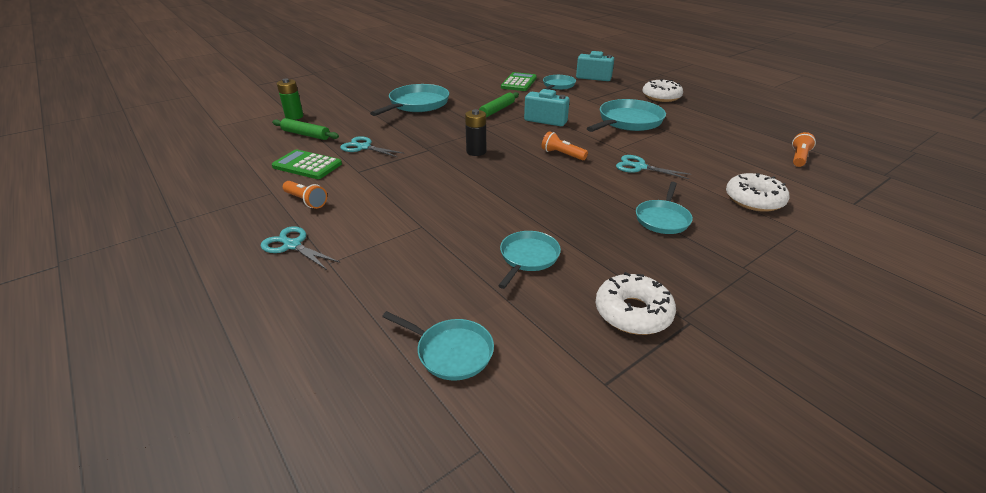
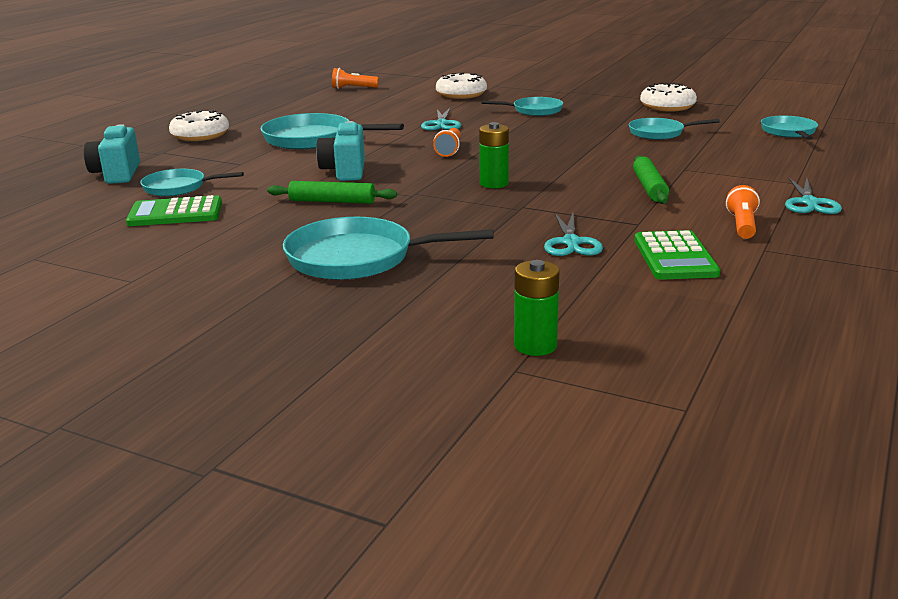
camera: 115 degrees left, 10 degrees down
green rolling pin [272,118,339,140] -> green rolling pin moved to [633,155,669,204]
black battery [465,109,486,156] -> green battery [479,122,509,188]

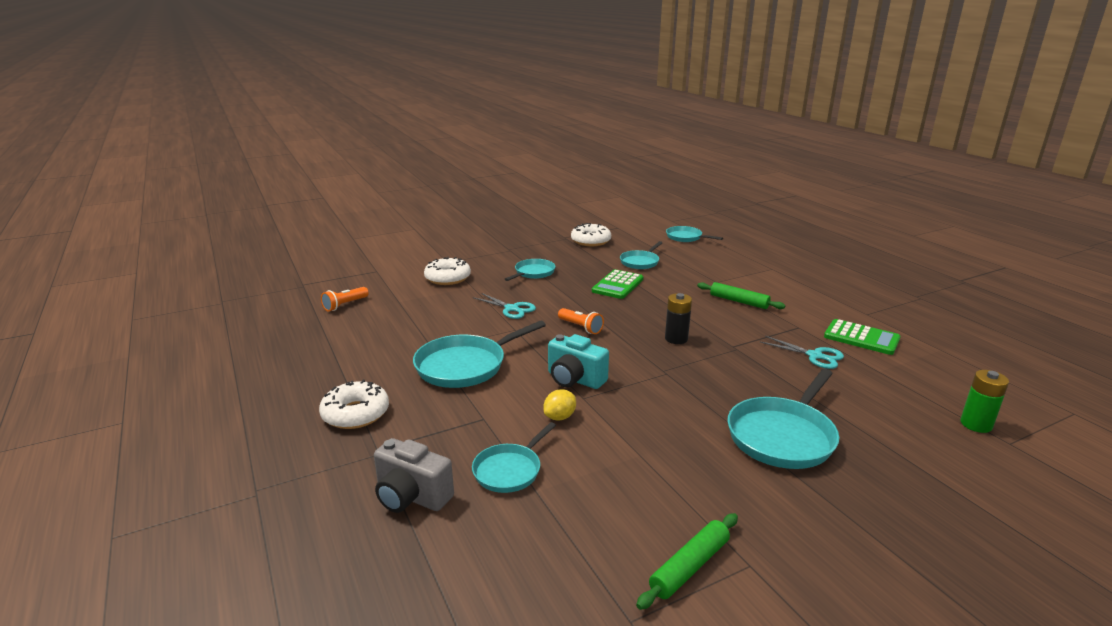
camera: 55 degrees left, 0 degrees up
turquoise camera [84,124,140,184] -> grey camera [374,438,454,513]
green calculator [126,195,222,226] -> green calculator moved to [592,269,643,299]
green rolling pin [267,181,397,204] -> green rolling pin moved to [636,513,738,610]
green battery [479,122,509,188] -> black battery [665,293,692,344]
orange flashlight [726,185,760,239] -> none
turquoise scissors [785,178,842,214] -> none
none -> yellow lemon [543,389,576,420]

